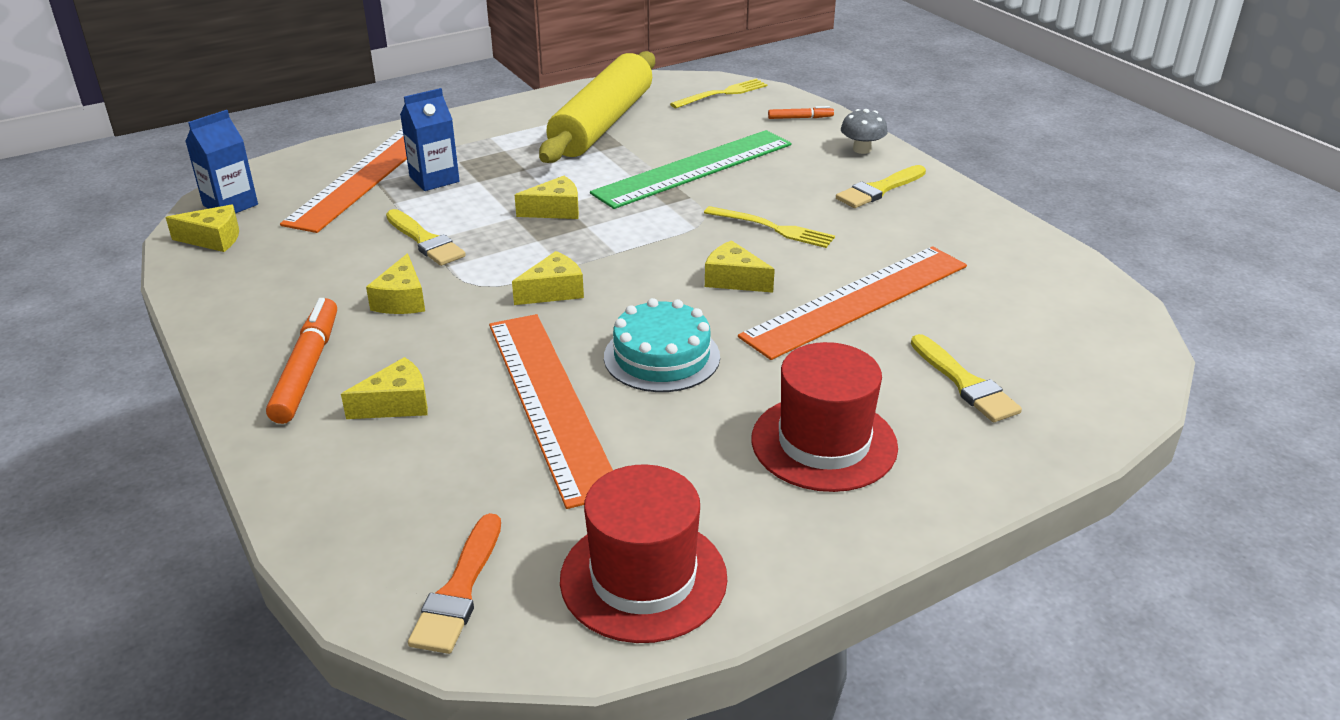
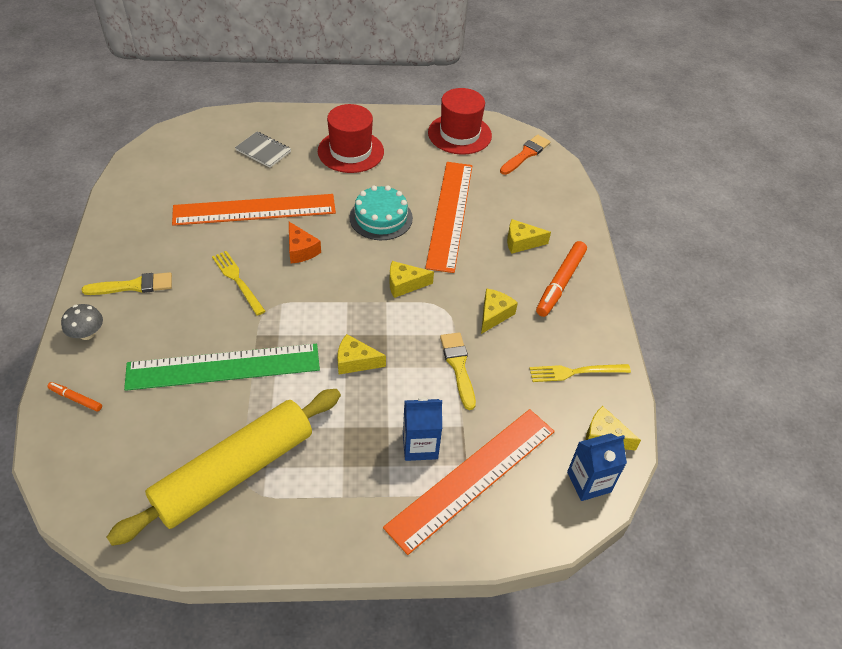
camera: 155 degrees left, 15 degrees up
yellow fork [670,79,767,108] -> yellow fork moved to [529,364,631,382]
yellow cheese [705,240,775,293] -> orange cheese [289,222,321,263]
yellow brush [911,334,1022,422] -> grey notebook [235,132,291,168]

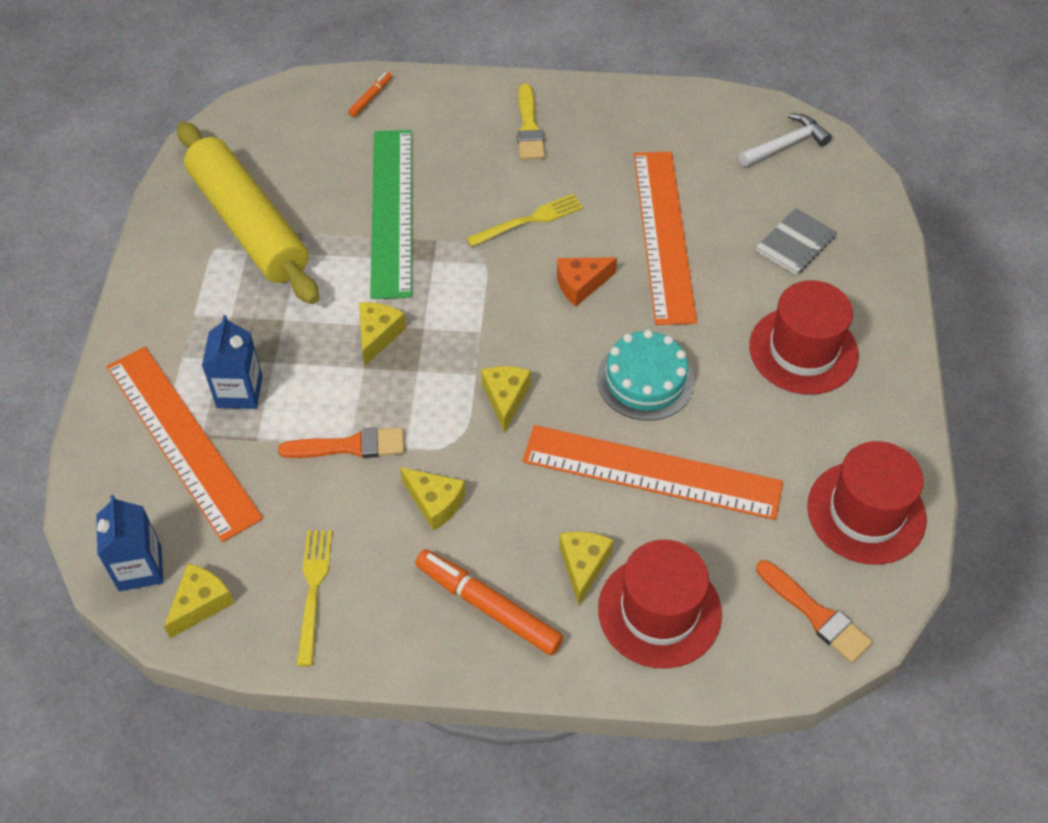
camera: 100 degrees right, 5 degrees up
grey mushroom [61,304,103,340] -> none
yellow brush [440,333,476,410] -> orange brush [278,427,404,458]
none -> red hat [598,539,722,669]
none -> white hammer [739,114,832,167]

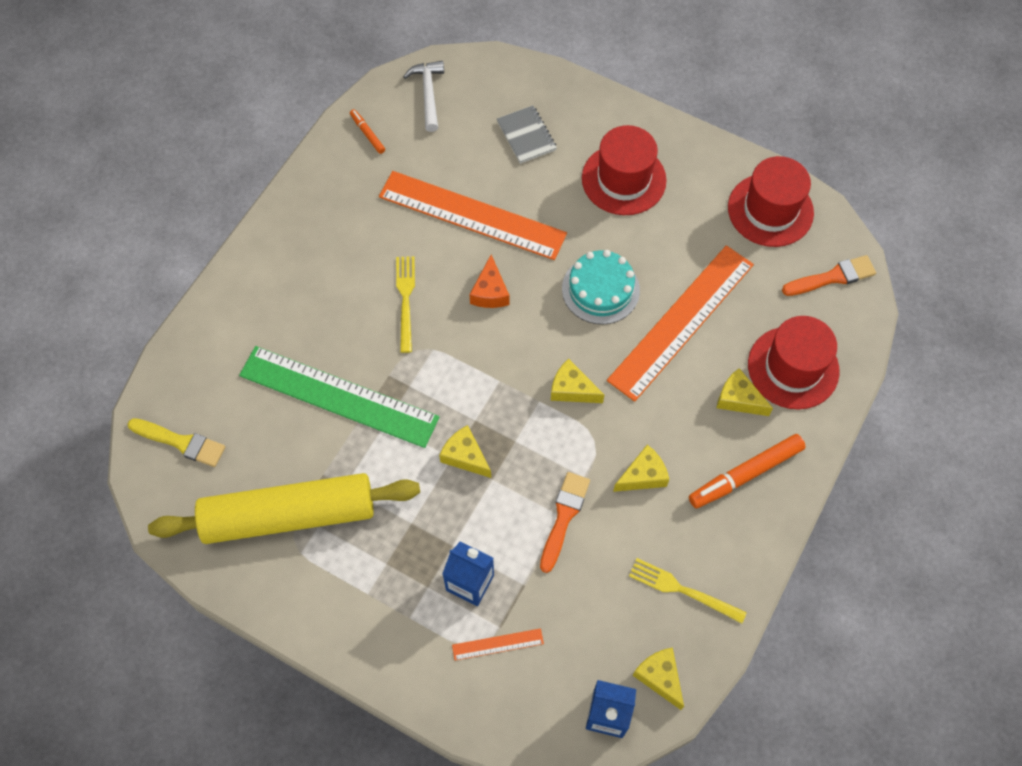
camera: 65 degrees left, 10 degrees up
orange ruler [107,347,263,542] -> orange ruler [452,628,544,661], size x0.40
orange marker [348,72,392,117] -> orange marker moved to [350,109,385,154]
yellow brush [517,84,545,160] -> yellow brush moved to [128,418,225,467]

